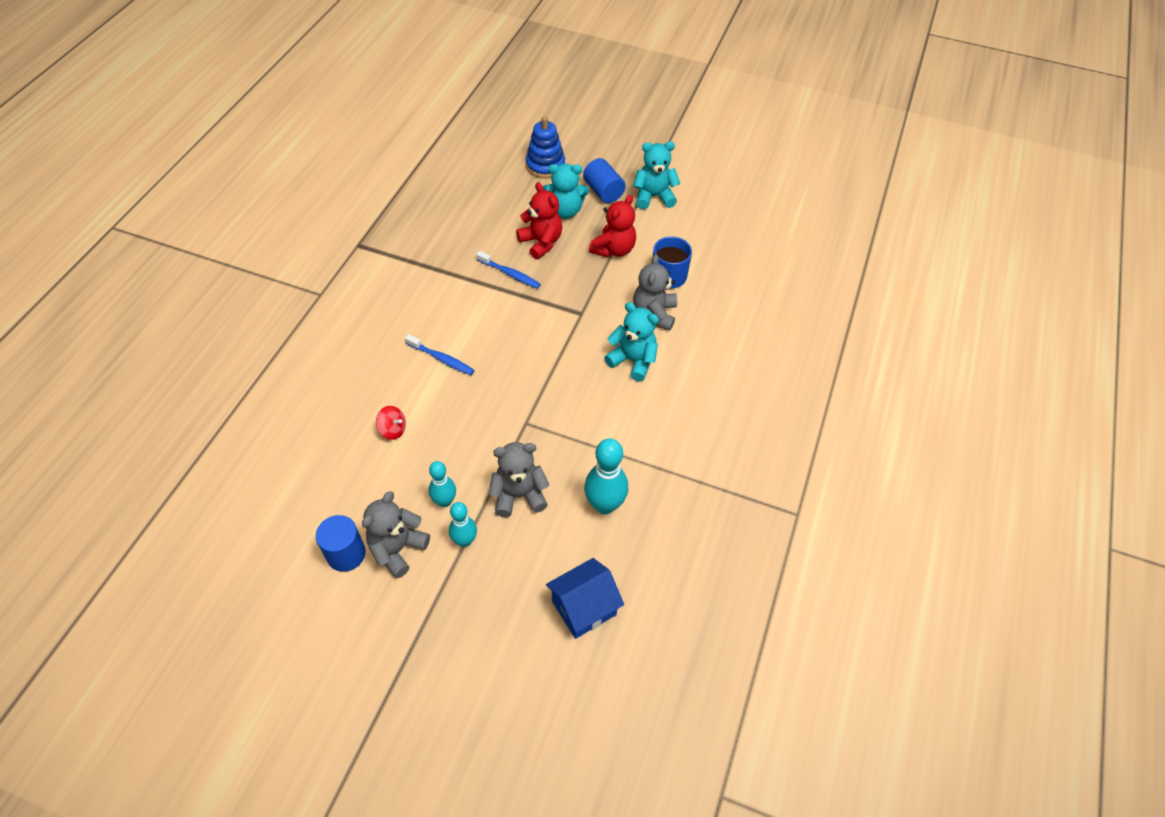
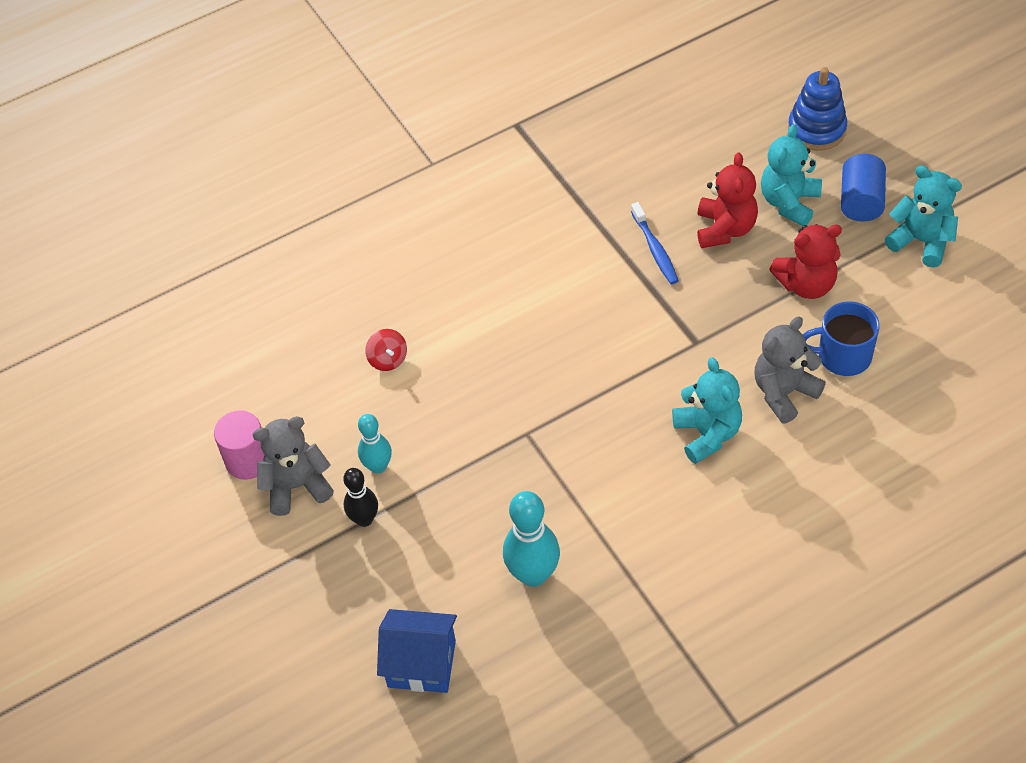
camera: 45 degrees right, 0 degrees up
blue cylinder [316,515,366,572] -> pink cylinder [214,410,265,480]
blue toothbrush [405,334,475,375] -> none
turquoise bowling pin [449,502,477,547] -> black bowling pin [343,468,378,527]
grey teddy bear [489,442,549,517] -> none
turquoise teddy bear [543,163,589,219] -> turquoise teddy bear turned 75 degrees clockwise [761,124,822,226]

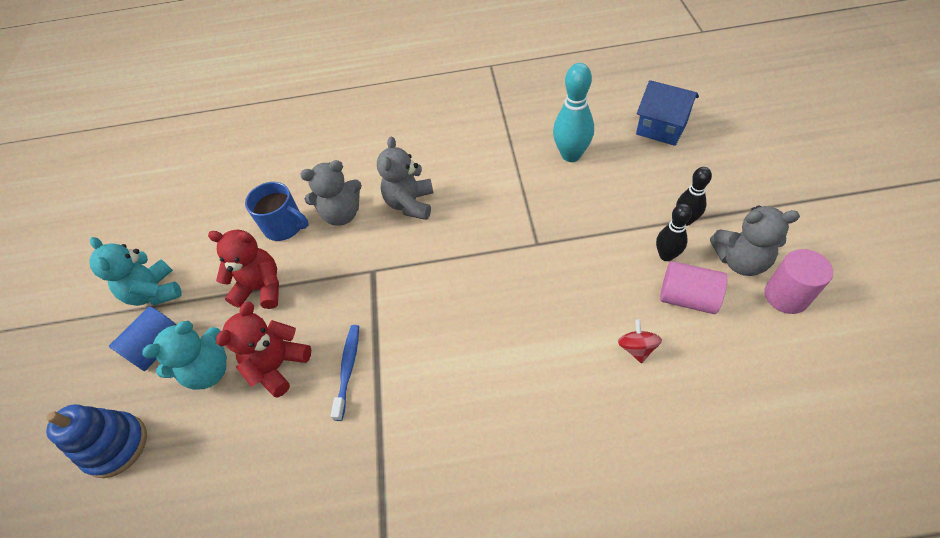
camera: 155 degrees left, 0 degrees up
turquoise bowling pin [358,414,392,474] -> black bowling pin [656,204,692,261]
turquoise teddy bear [672,357,742,464] -> grey teddy bear [377,136,434,220]
none -> pink cylinder [660,261,727,314]

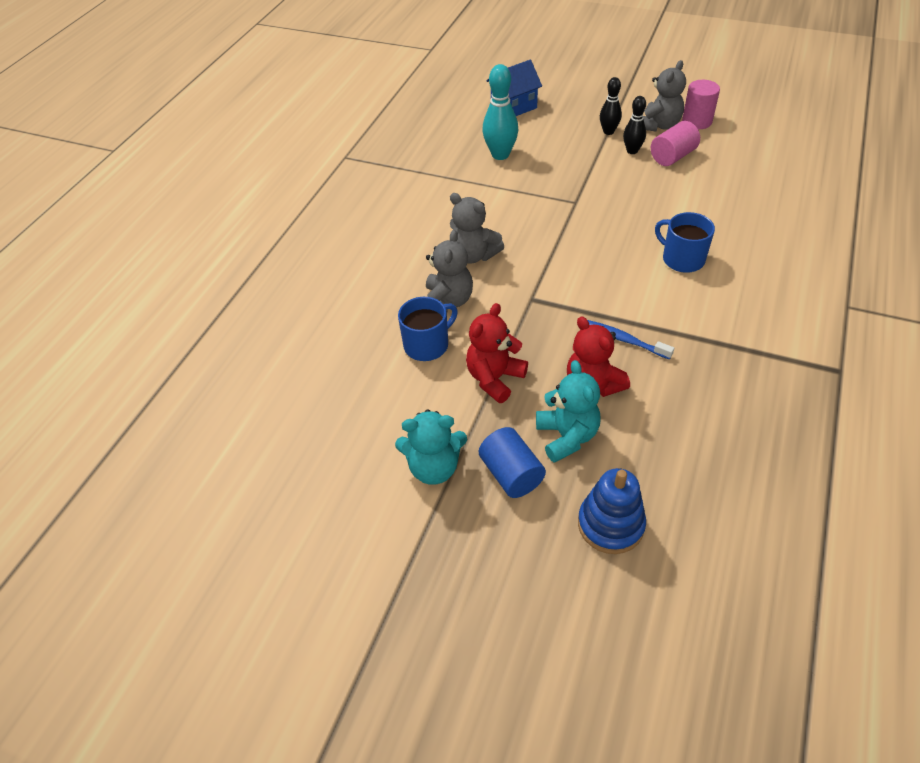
camera: 65 degrees left, 5 degrees down
red spinning top [618,319,662,363] -> none
none -> blue mug [655,212,715,273]

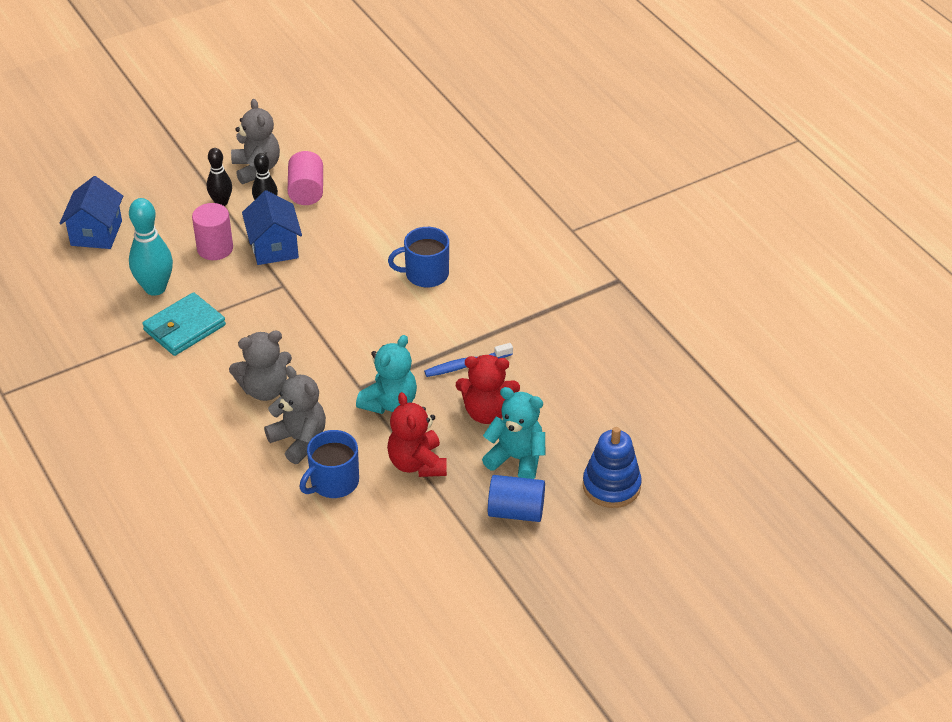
camera: 55 degrees left, 5 degrees down
turquoise teddy bear [395,409,467,485] -> turquoise teddy bear moved to [356,335,417,414]
blue mug [398,297,458,361] -> blue mug turned 135 degrees counterclockwise [300,430,359,498]
pink cylinder [682,80,720,129] -> pink cylinder moved to [192,203,233,260]
none -> turquoise wallet [142,292,226,356]
none -> blue house [242,190,302,265]

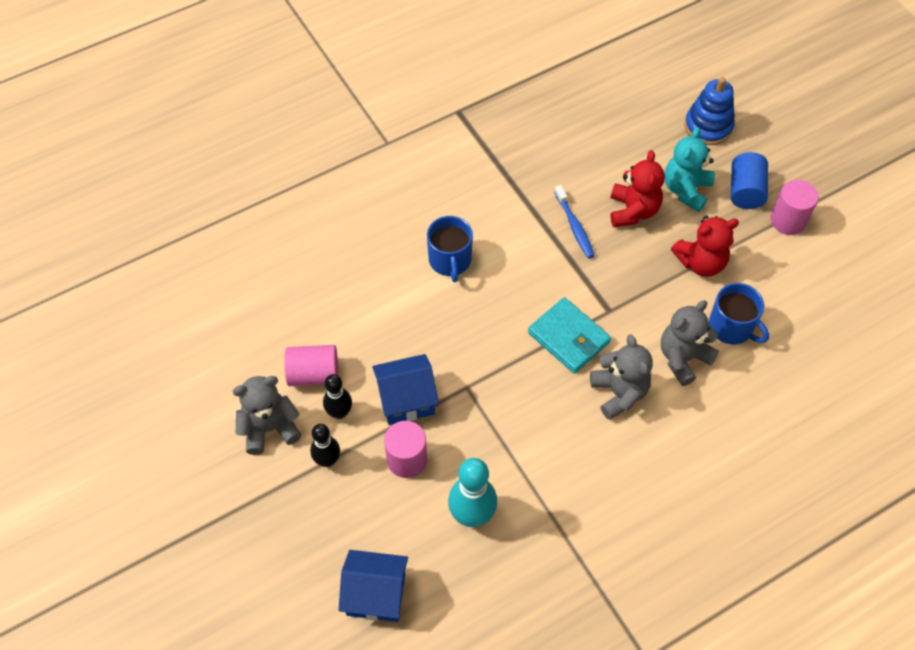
camera: 90 degrees left, 15 degrees up
turquoise wallet [142,292,226,356] -> turquoise wallet moved to [528,297,611,374]
turquoise teddy bear [356,335,417,414] -> none
none -> pink cylinder [771,180,818,235]

